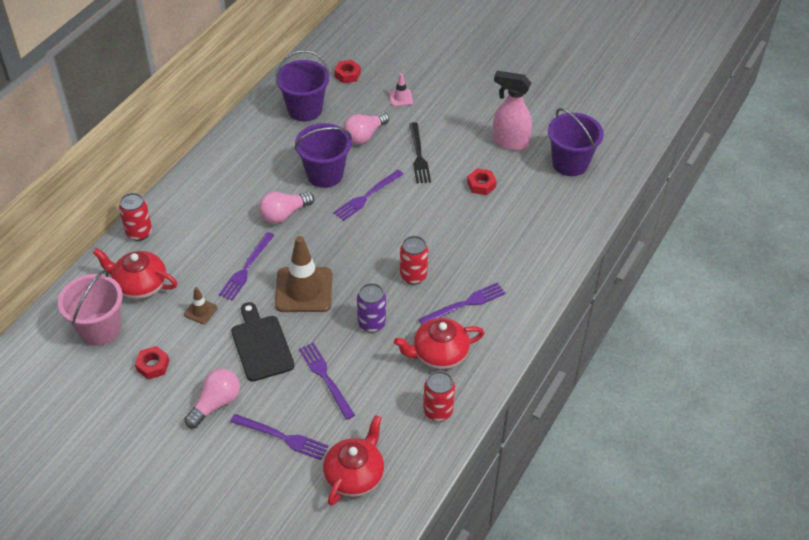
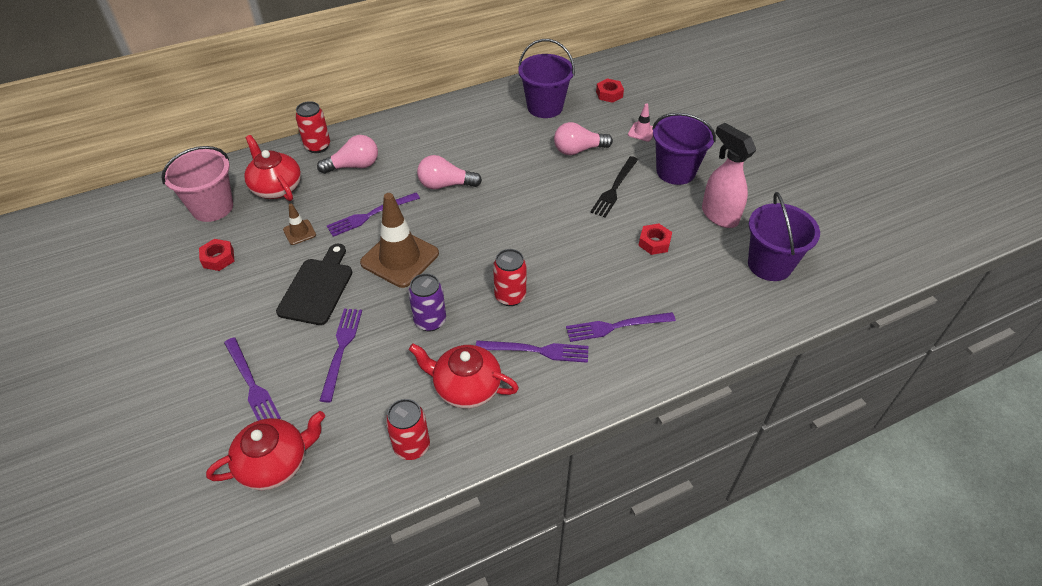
camera: 35 degrees right, 0 degrees up
pink light bulb [184,369,240,428] -> pink light bulb moved to [317,135,378,174]
purple bucket [294,123,352,188] -> purple bucket moved to [652,113,716,185]
purple fork [333,170,404,221] -> purple fork moved to [566,312,676,342]

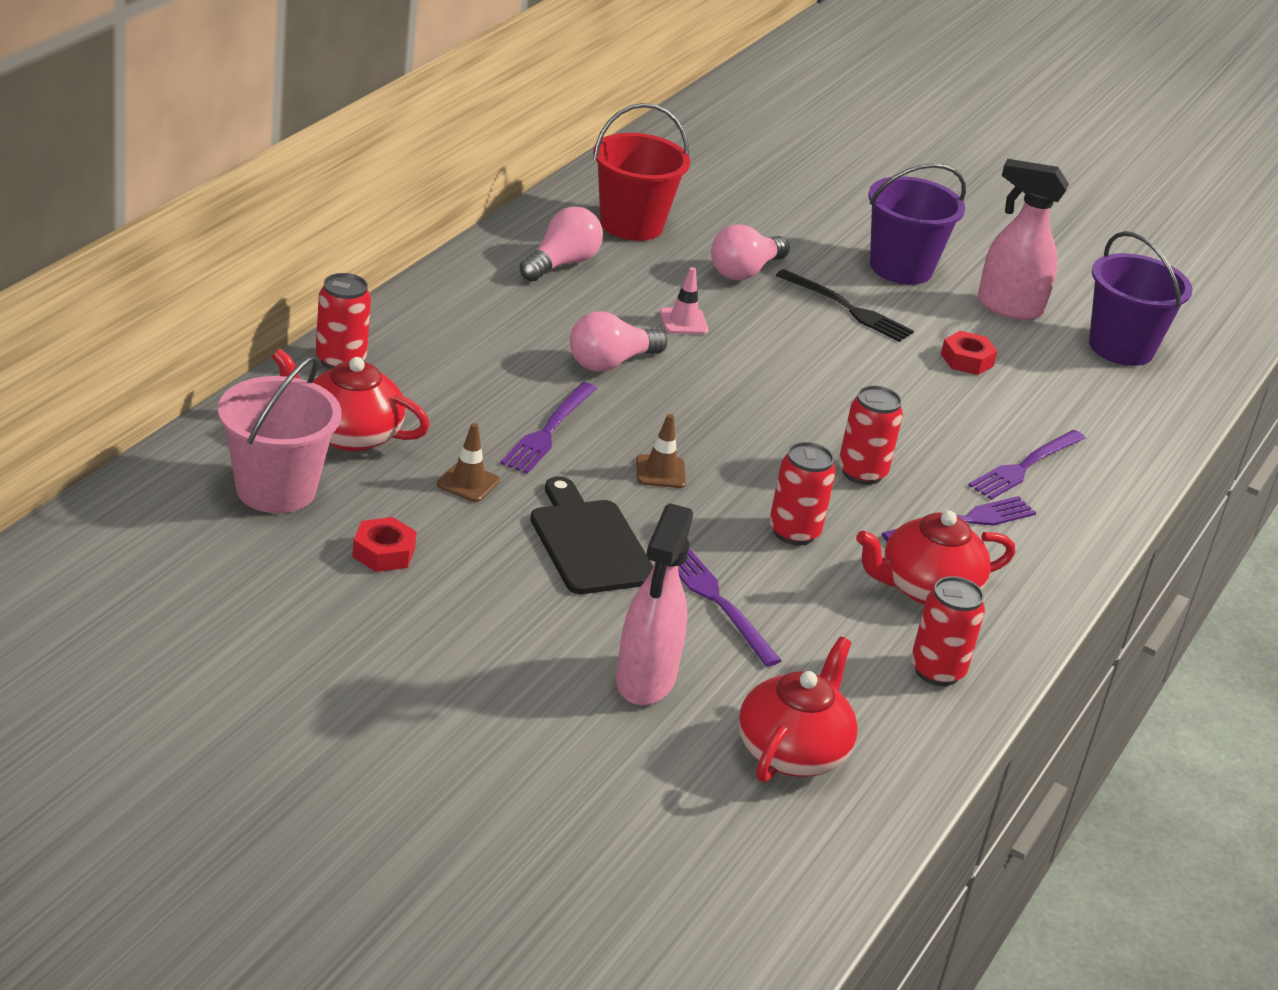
camera: 40 degrees left, 15 degrees down
purple fork [224,337,281,421] -> pink spray bottle [616,503,693,705]
pink light bulb [317,135,378,174] -> pink light bulb moved to [519,206,603,282]
brown traffic cone [360,193,439,288] -> brown traffic cone [636,414,686,488], size x0.46
purple can [408,273,446,332] -> red can [769,442,836,545]
purple bucket [518,39,575,118] -> red bucket [593,103,690,241]
black fork [590,156,638,218] -> black fork turned 45 degrees counterclockwise [776,269,914,342]
red nut [596,78,624,103] -> none
pink traffic cone [628,103,653,142] -> pink traffic cone moved to [660,267,708,334]

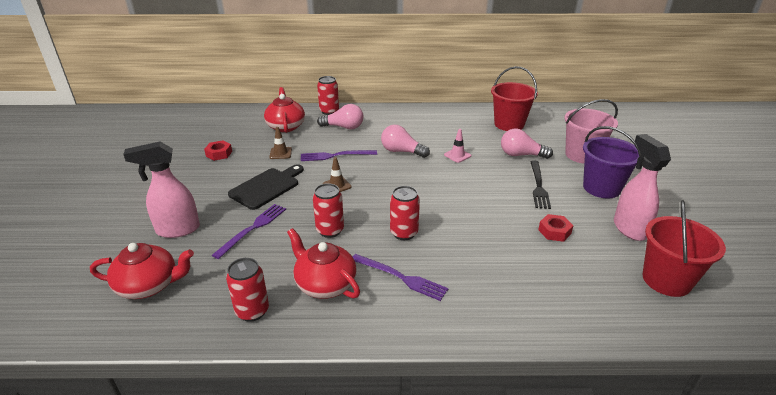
camera: 65 degrees right, 0 degrees up
pink bucket [218,356,342,513] -> pink bucket moved to [564,99,618,164]
pink light bulb [519,206,603,282] -> pink light bulb moved to [317,104,364,129]
purple fork [968,430,1086,500] -> none
purple bucket [1089,231,1193,366] -> red bucket [643,200,726,297]

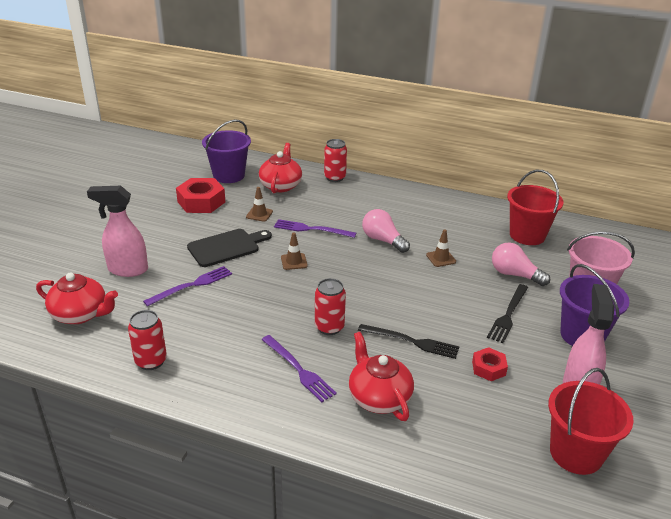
camera: 20 degrees right, 0 degrees up
red nut [204,140,232,161] -> red nut [176,178,225,213], size x1.79
red teapot [287,228,360,299] -> red teapot moved to [349,332,414,421]
red can [313,183,344,238] -> none
pink light bulb [317,104,364,129] -> none
pink traffic cone [444,129,471,163] -> brown traffic cone [426,230,456,267]
none -> purple bucket [202,119,251,183]
none -> black fork [358,324,459,359]

